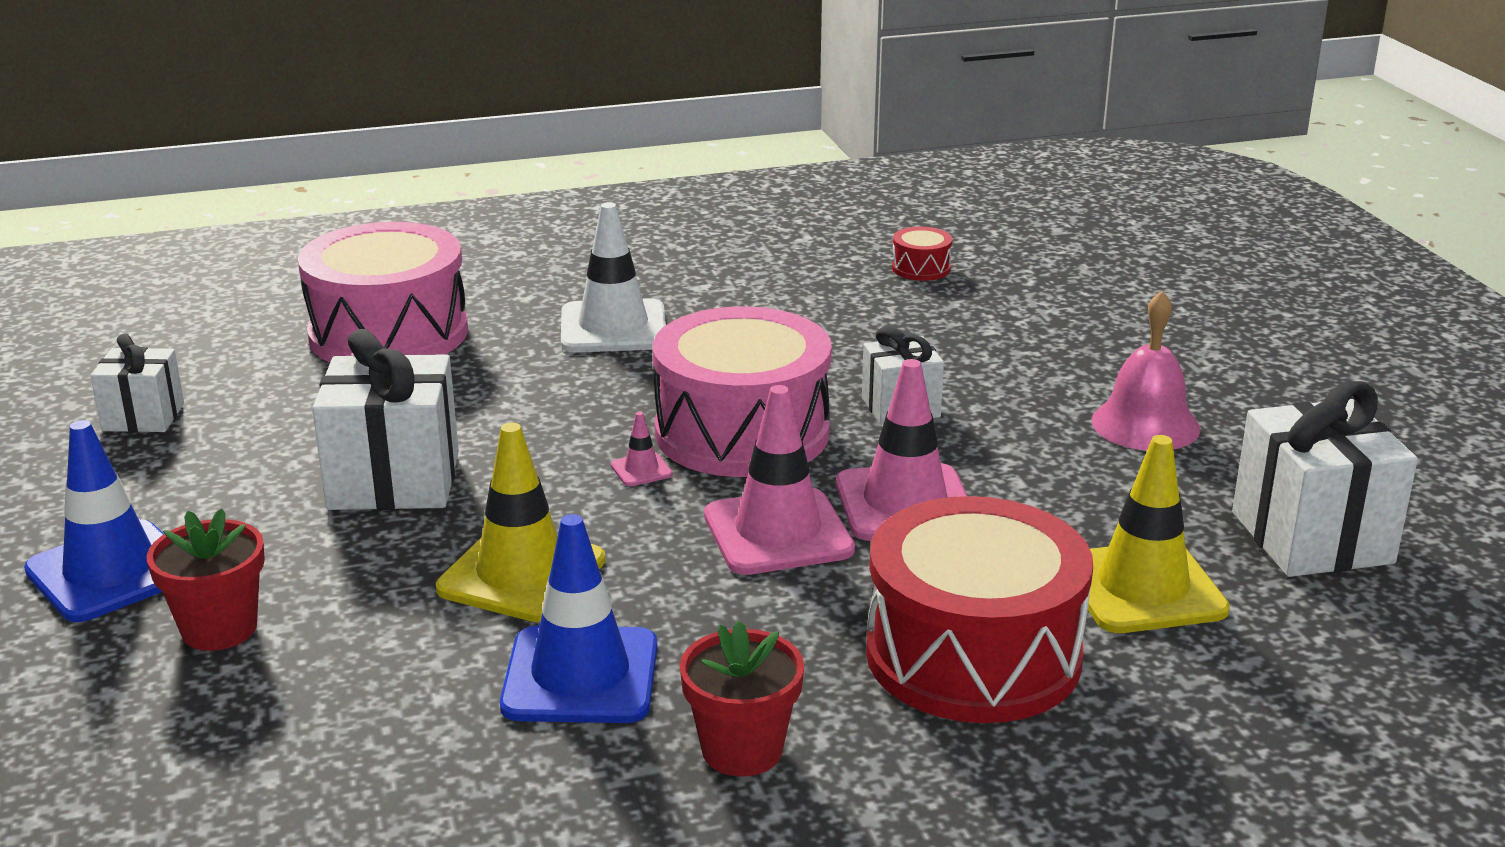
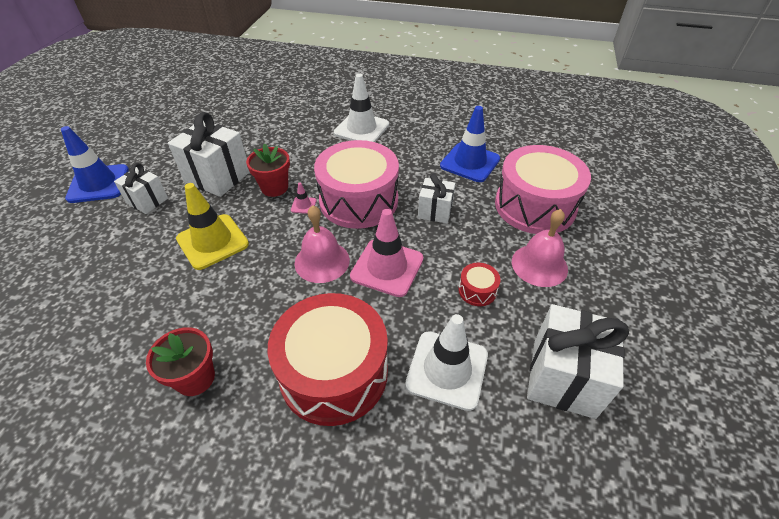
camera: 30 degrees right, 20 degrees up
white gift [90,333,184,432] -> white gift moved to [114,163,168,214]
red flower pot [147,508,265,651] -> red flower pot moved to [246,143,290,197]
pink drum [298,222,468,362] -> pink drum moved to [495,145,591,234]
blue traffic cone [500,514,657,723] -> blue traffic cone moved to [440,106,500,182]
pink traffic cone [704,385,855,575] -> pink bell [294,205,350,283]
red drum [892,227,952,281] -> red drum moved to [458,263,501,306]
yellow traffic cone [1088,435,1230,633] -> white traffic cone [405,314,488,411]

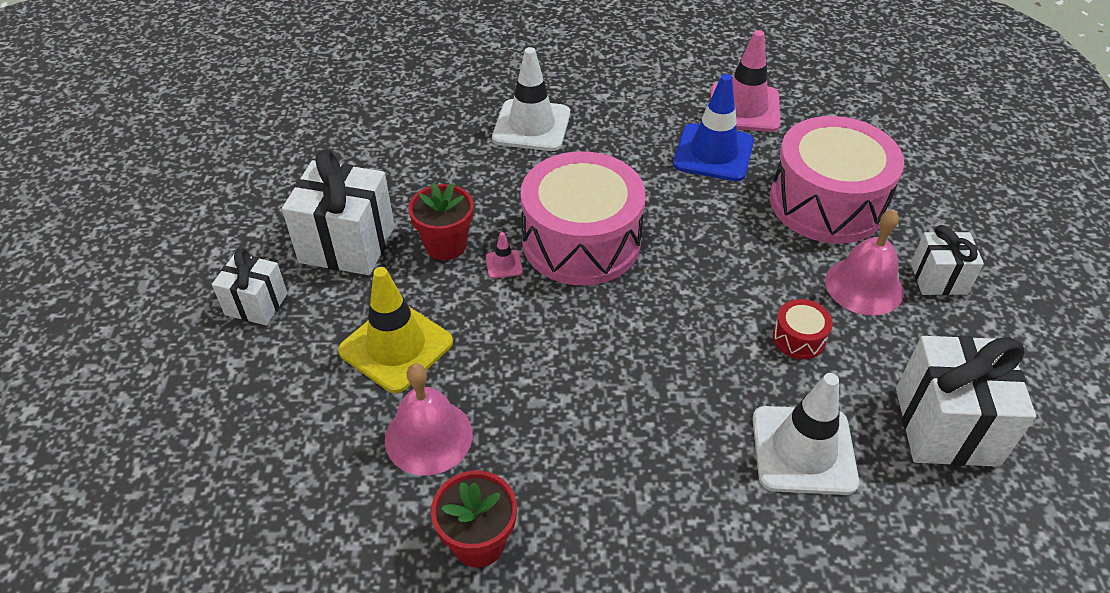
camera: 15 degrees left, 0 degrees up
blue traffic cone [61,126,129,203] -> none
red drum [267,293,388,426] -> none
pink bell [294,205,350,283] -> pink bell moved to [385,364,473,476]
pink traffic cone [350,209,423,297] -> pink traffic cone moved to [710,30,780,132]
white gift [418,173,455,223] -> white gift moved to [911,225,984,295]

